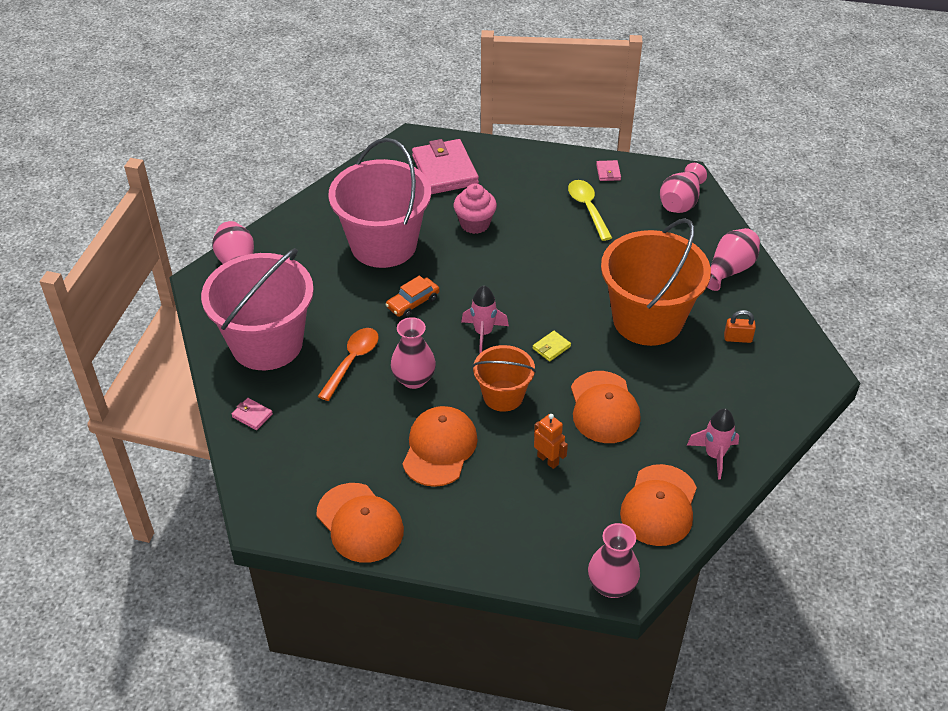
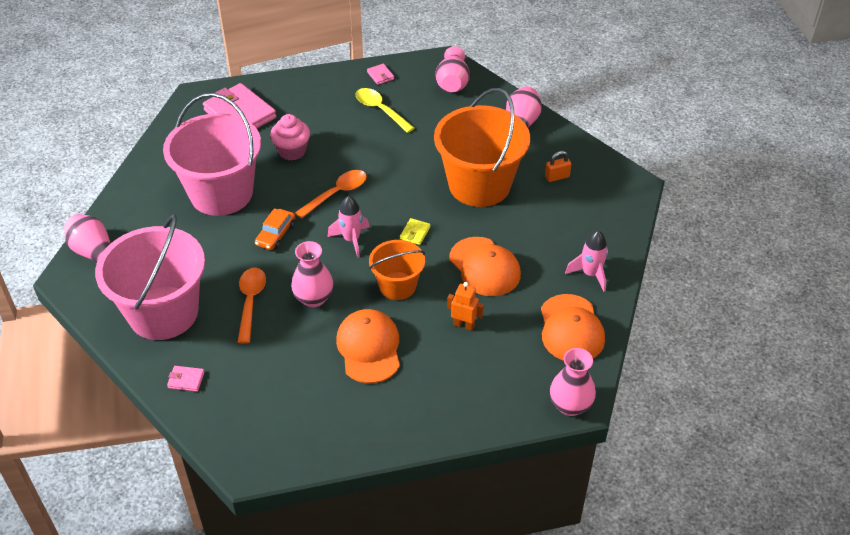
camera: 25 degrees left, 0 degrees up
orange cap [316,483,404,563] -> none
none -> orange spoon [295,170,367,219]

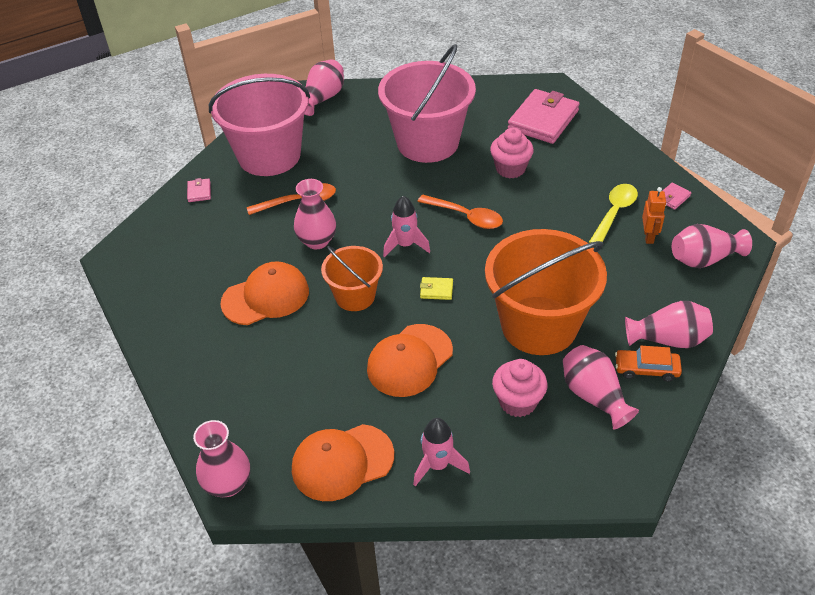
camera: 75 degrees right, 0 degrees up
orange car [255,208,295,250] -> orange car moved to [615,346,682,382]
orange robot [447,282,484,331] -> orange robot moved to [642,187,667,244]
orange padlock [545,151,571,182] -> pink vase [563,345,639,429]
none -> pink cupcake [492,359,547,417]

